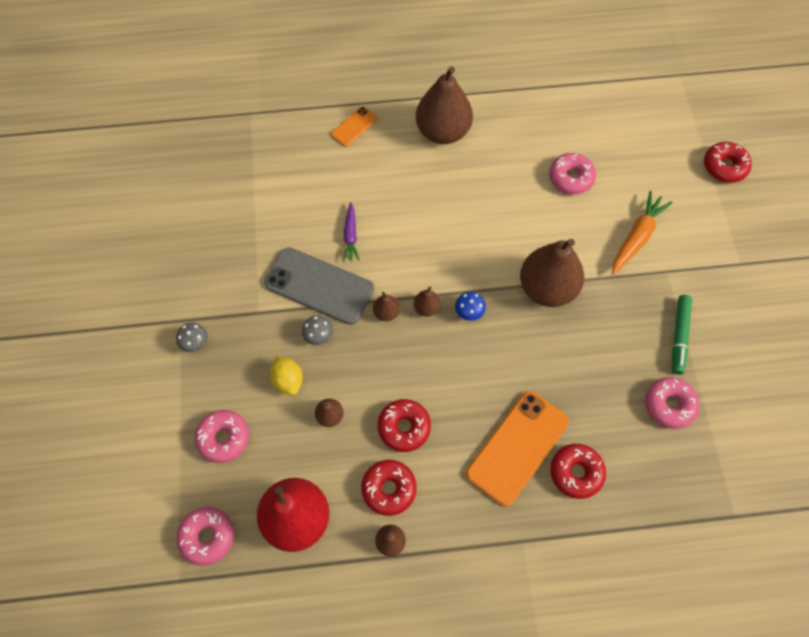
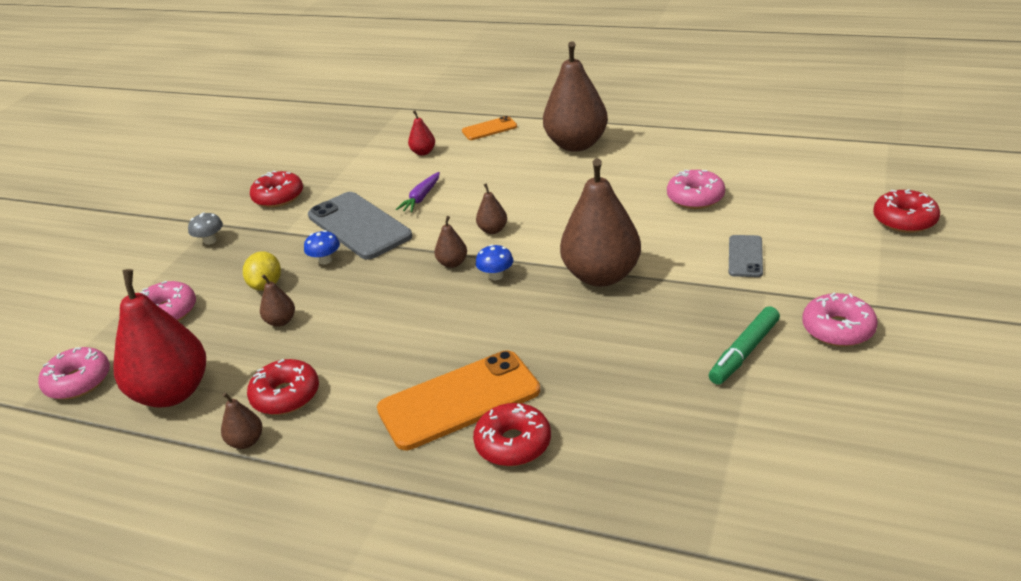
camera: 30 degrees right, 30 degrees down
grey mushroom [302,316,333,345] -> blue mushroom [304,230,340,265]
brown pear [373,292,400,321] -> brown pear moved to [476,183,507,234]
red donut [378,399,431,452] -> red donut moved to [250,171,303,208]
orange carrot [612,191,673,275] -> grey phone [729,235,763,277]
pink donut [645,377,700,429] -> pink donut moved to [802,293,878,347]
none -> red pear [408,110,435,155]

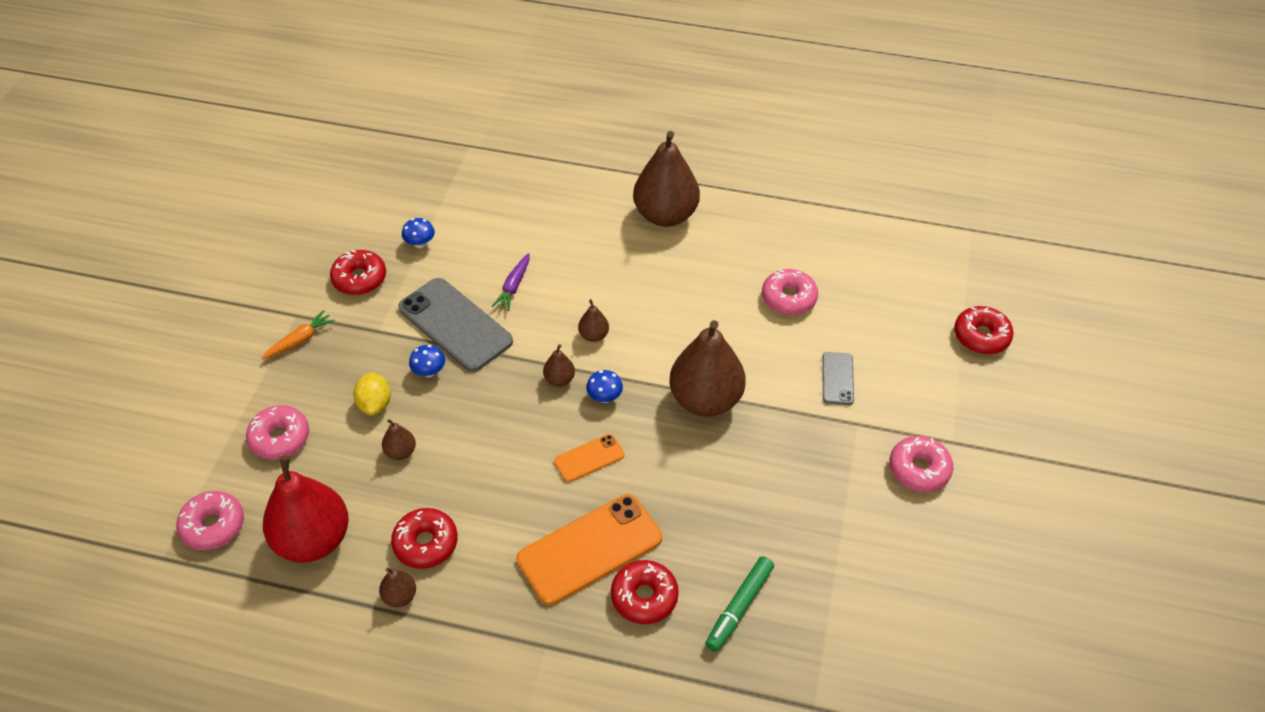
camera: 10 degrees left, 15 degrees up
grey mushroom [188,212,223,245] -> orange carrot [261,310,335,360]
red pear [408,110,435,155] -> none
orange phone [462,116,517,140] -> orange phone moved to [554,434,624,482]
green marker [709,306,780,385] -> green marker moved to [705,556,774,652]
none -> blue mushroom [402,218,435,248]

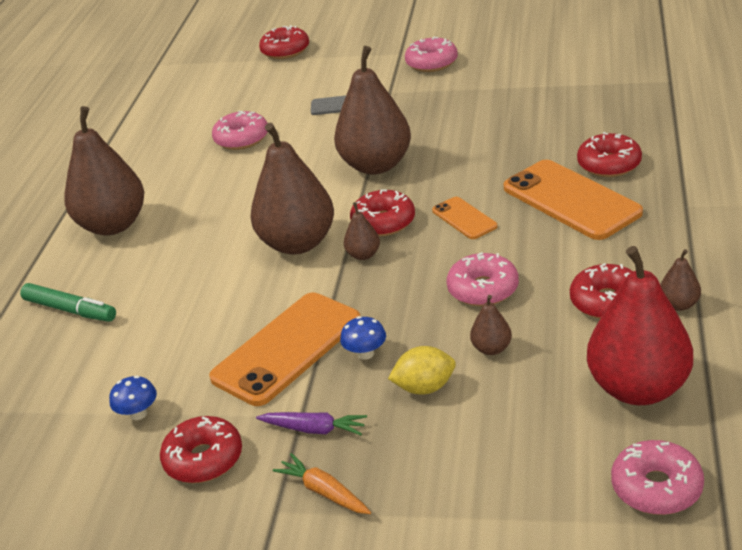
camera: 90 degrees left, 15 degrees down
pink donut [246,405,309,459] -> pink donut moved to [447,252,519,306]
grey phone [398,278,513,372] -> orange phone [209,293,360,406]
purple carrot [492,253,529,311] -> purple carrot moved to [256,412,367,435]
brown pear [578,299,609,342] -> brown pear [251,123,334,255], size x2.33
blue mushroom [586,370,623,403] -> red donut [350,189,415,237]
green marker [705,556,774,652] -> green marker moved to [20,283,116,322]

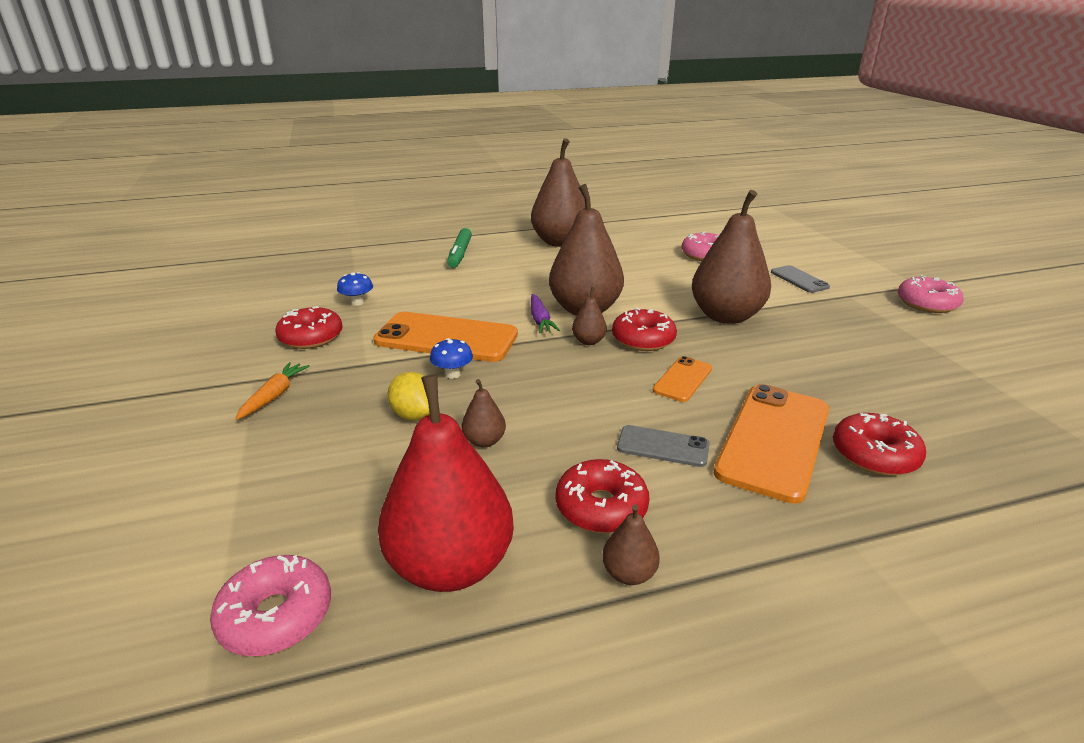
camera: 60 degrees right, 5 degrees down
purple carrot [256,412,367,435] -> purple carrot moved to [531,294,560,333]
red donut [259,25,309,59] -> none
pink donut [447,252,519,306] -> none
none -> grey phone [617,425,710,467]

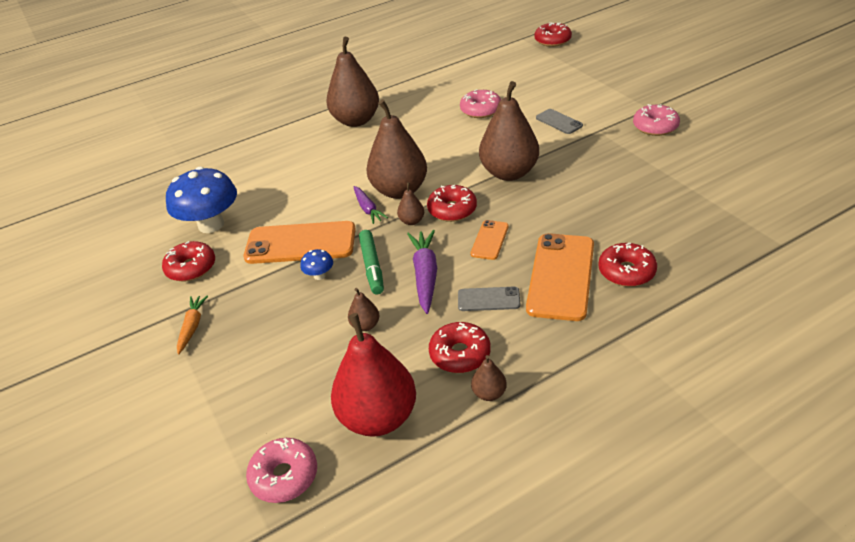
camera: 10 degrees left, 10 degrees up
blue mushroom [337,272,373,306] -> blue mushroom [166,167,237,233], size x2.32
yellow lemon [388,372,430,421] -> none
green marker [447,228,472,268] -> green marker moved to [359,230,384,294]
none -> purple carrot [407,230,437,314]
none -> red donut [534,22,572,47]

